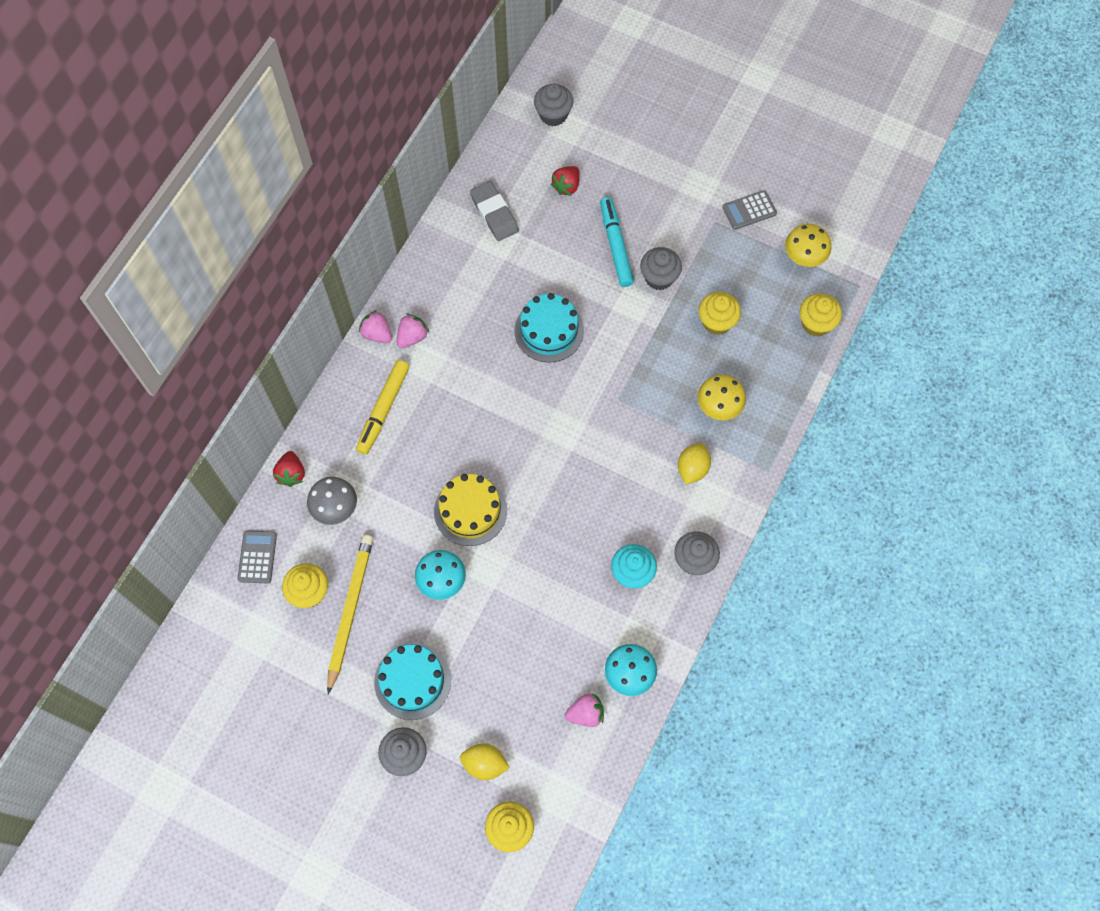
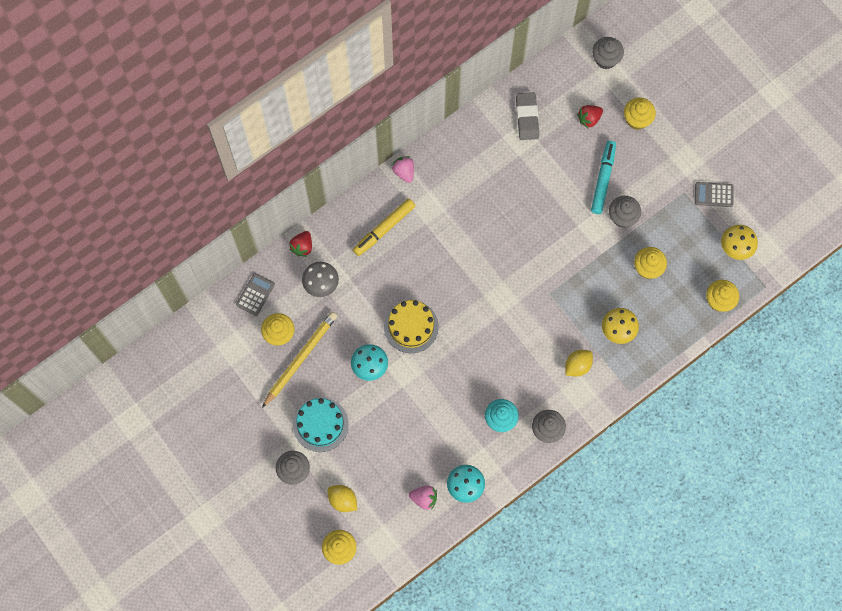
camera: 25 degrees right, 5 degrees up
pink strawberry [397,314,429,348] -> none
turquoise cake [514,293,584,362] -> none
none -> yellow cupcake [624,98,656,130]

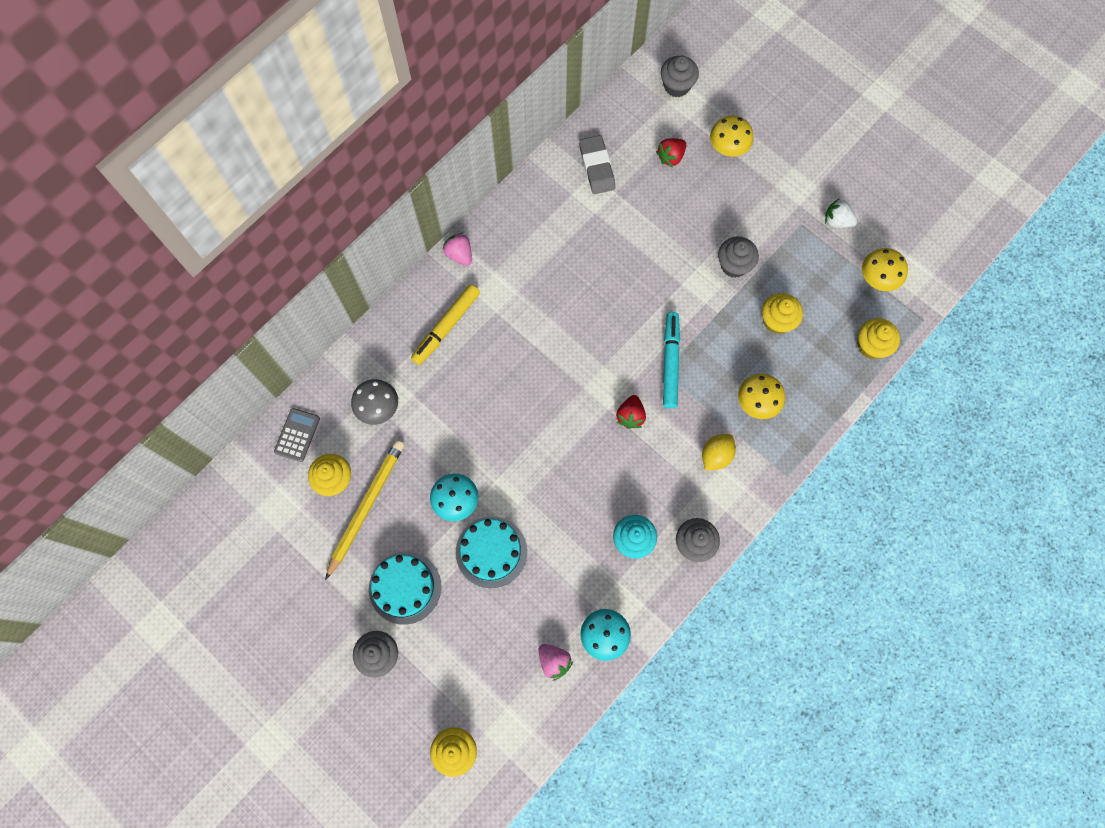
camera: 10 degrees left, 0 degrees up
red strawberry [289,231,312,257] -> red strawberry moved to [616,395,646,429]
yellow lemon [328,485,357,512] -> none
yellow cake [384,300,439,353] -> none
pink strawberry [409,486,437,510] -> pink strawberry turned 45 degrees clockwise [538,644,573,681]
turquoise marker [591,141,616,214] -> turquoise marker moved to [663,312,680,408]
yellow cupcake [624,98,656,130] -> yellow mushroom [710,116,754,157]
grey calculator [695,182,734,207] -> white strawberry [825,198,858,228]
none -> turquoise cake [456,516,527,588]

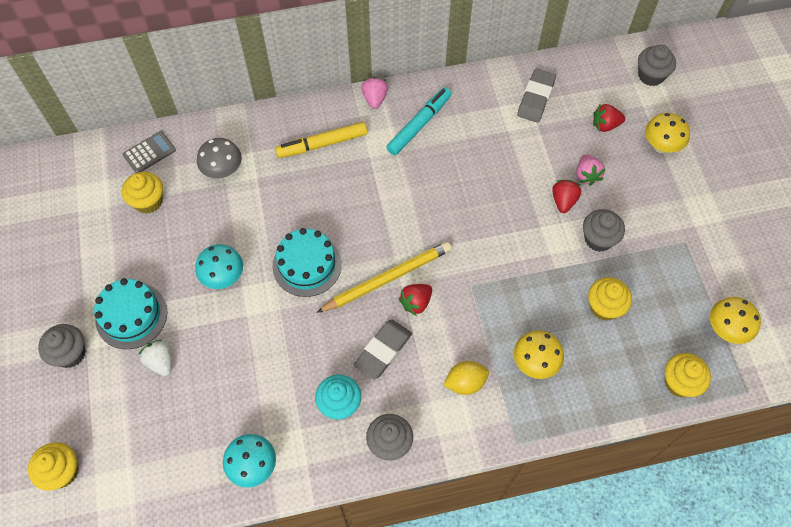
camera: 35 degrees right, 10 degrees down
yellow pencil [325,440,405,580] -> yellow pencil moved to [316,241,452,313]
turquoise cake [456,516,527,588] -> turquoise cake moved to [273,228,342,297]
pink strawberry [538,644,573,681] -> pink strawberry moved to [576,154,605,186]
turquoise marker [663,312,680,408] -> turquoise marker moved to [387,87,451,155]
white strawberry [825,198,858,228] -> white strawberry moved to [138,340,172,376]
none -> grey eraser [354,320,412,380]
none -> red strawberry [552,180,581,213]

